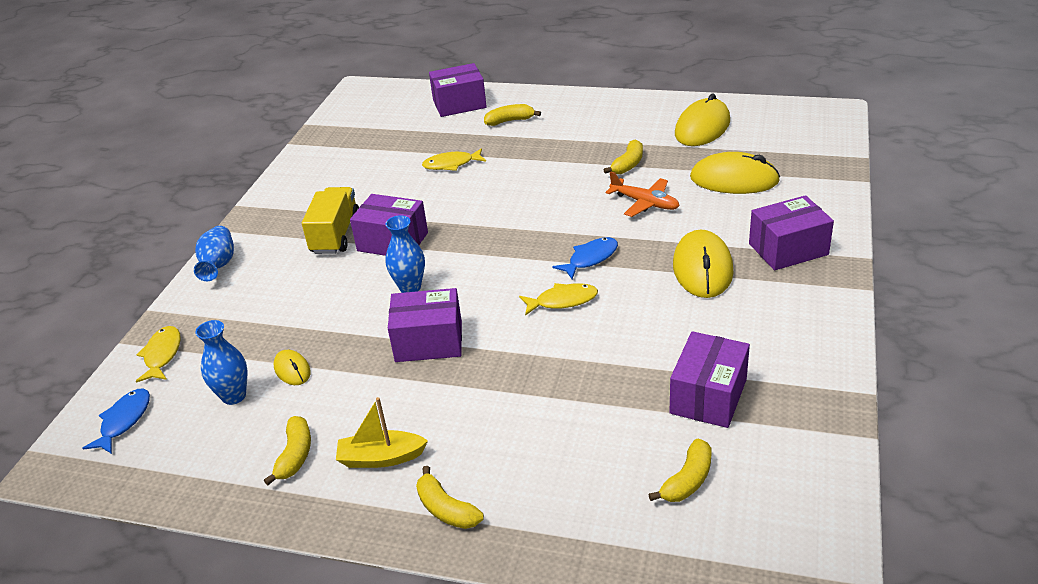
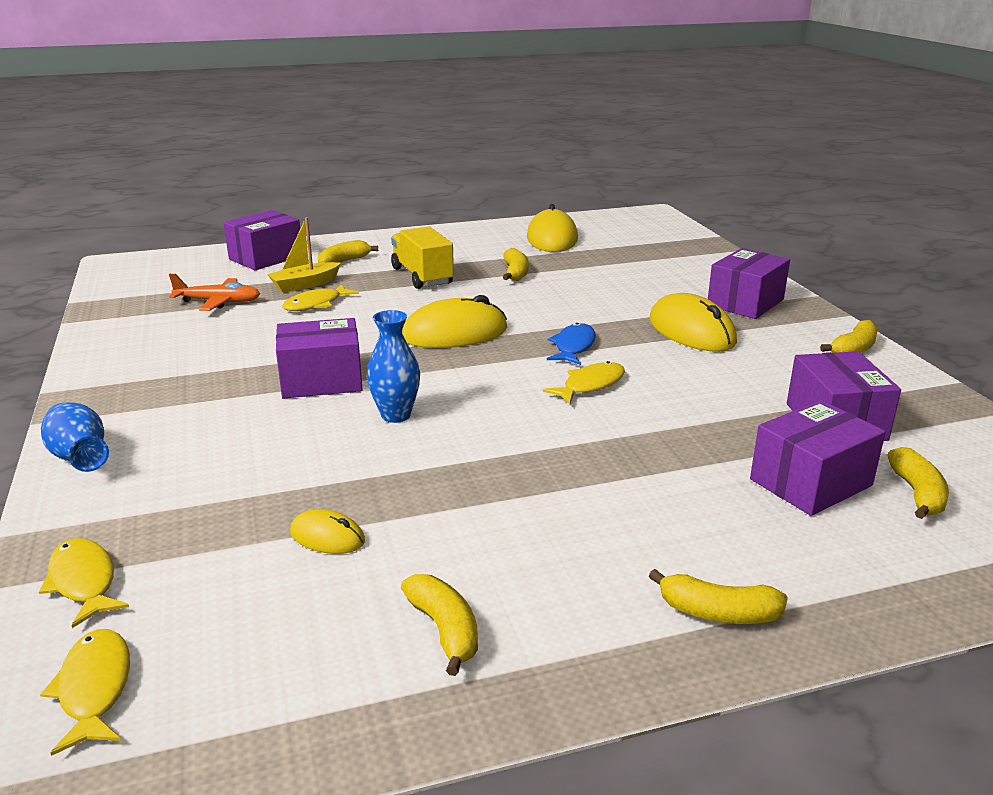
camera: 35 degrees left, 10 degrees down
blue fish [83,388,150,454] -> yellow fish [40,629,130,756]
blue vase [195,320,247,405] -> none
yellow truck [302,187,359,254] -> yellow truck moved to [391,226,454,289]
yellow boat [336,397,428,468] -> yellow boat moved to [267,217,341,293]
purple box [388,288,462,362] -> purple box moved to [750,400,886,516]
orange plane [605,171,679,217] -> orange plane moved to [169,274,260,311]
yellow mouse [690,152,780,194] -> yellow mouse moved to [402,295,507,348]
none -> yellow banana [820,320,878,353]

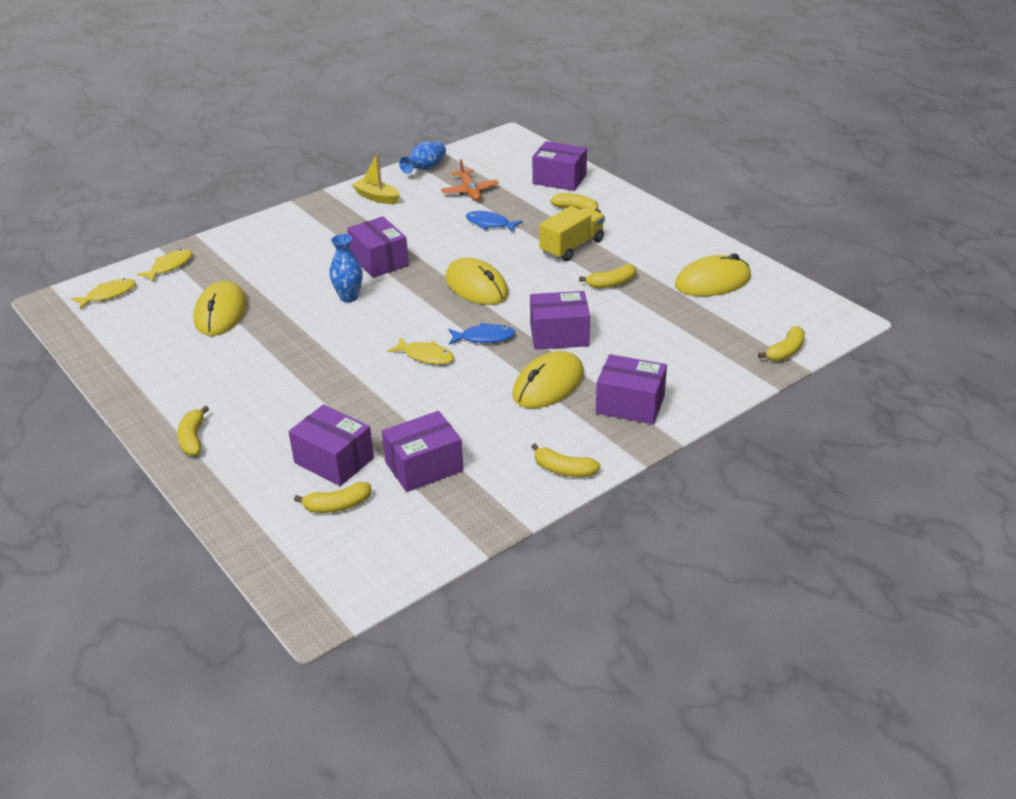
camera: 70 degrees right, 10 degrees up
blue vase [41,402,109,472] -> blue vase moved to [399,141,446,174]
yellow boat [267,217,341,293] -> yellow boat moved to [352,153,400,204]
yellow fish [282,284,359,311] -> blue fish [465,211,523,233]
yellow mouse [290,509,365,554] -> yellow mouse [194,281,247,336], size x1.97
yellow banana [401,574,478,676] -> yellow banana moved to [758,326,805,361]
none -> purple box [530,291,590,350]

